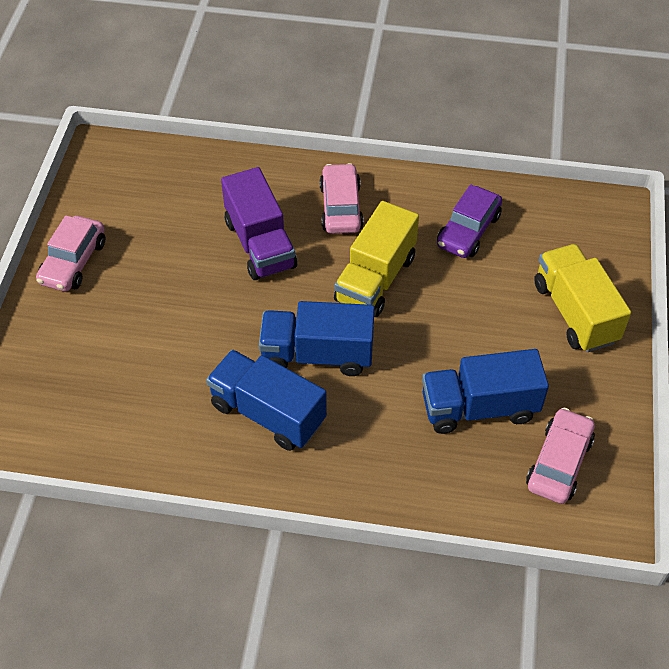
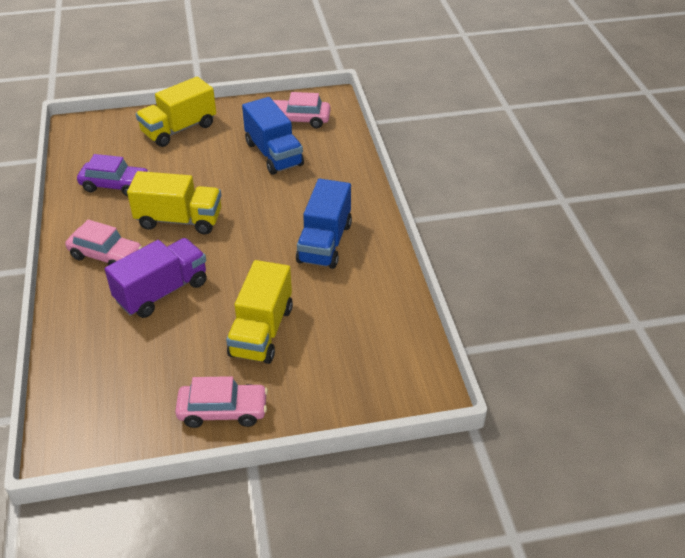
camera: 110 degrees left, 10 degrees down
blue truck [259,301,375,376] -> none
pink car [319,163,364,234] -> pink car turned 135 degrees counterclockwise [65,219,143,266]
none -> yellow truck [226,260,293,364]

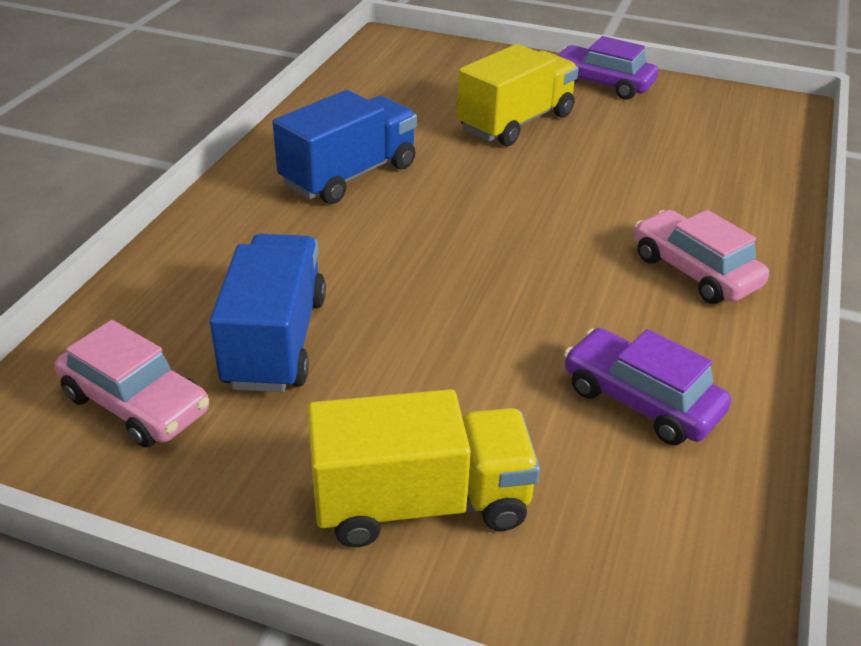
camera: 150 degrees left, 5 degrees down
purple truck [105,238,207,318] -> none
yellow truck [127,171,221,234] -> none
pink car [175,376,268,428] -> purple car [557,36,658,100]

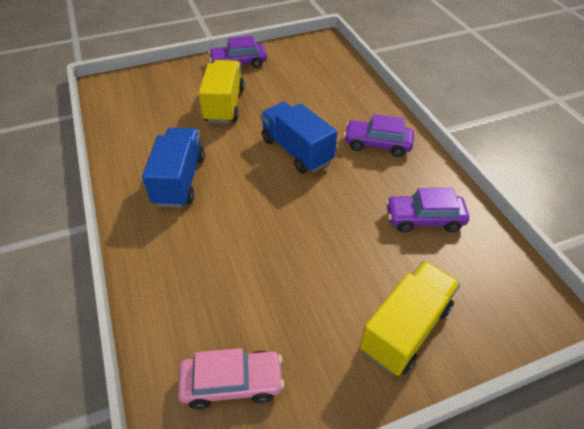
camera: 40 degrees left, 10 degrees up
blue truck [209,233,326,392] -> blue truck moved to [260,102,337,173]
pink car [634,210,769,304] -> purple car [344,114,414,157]

